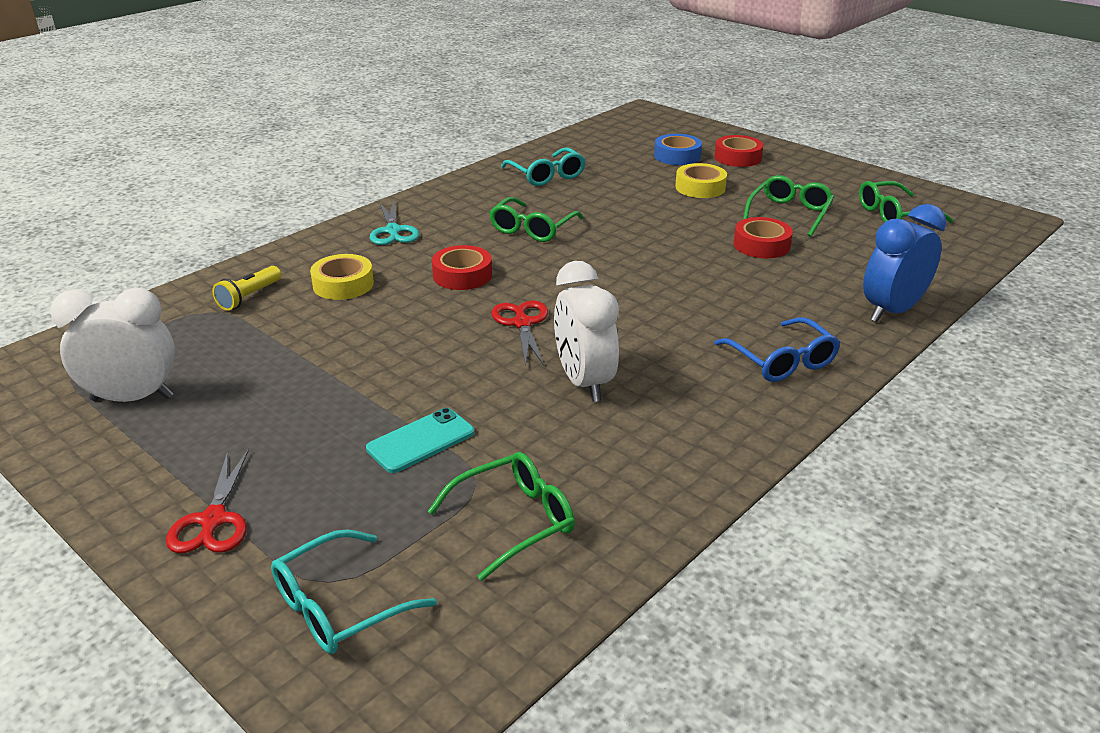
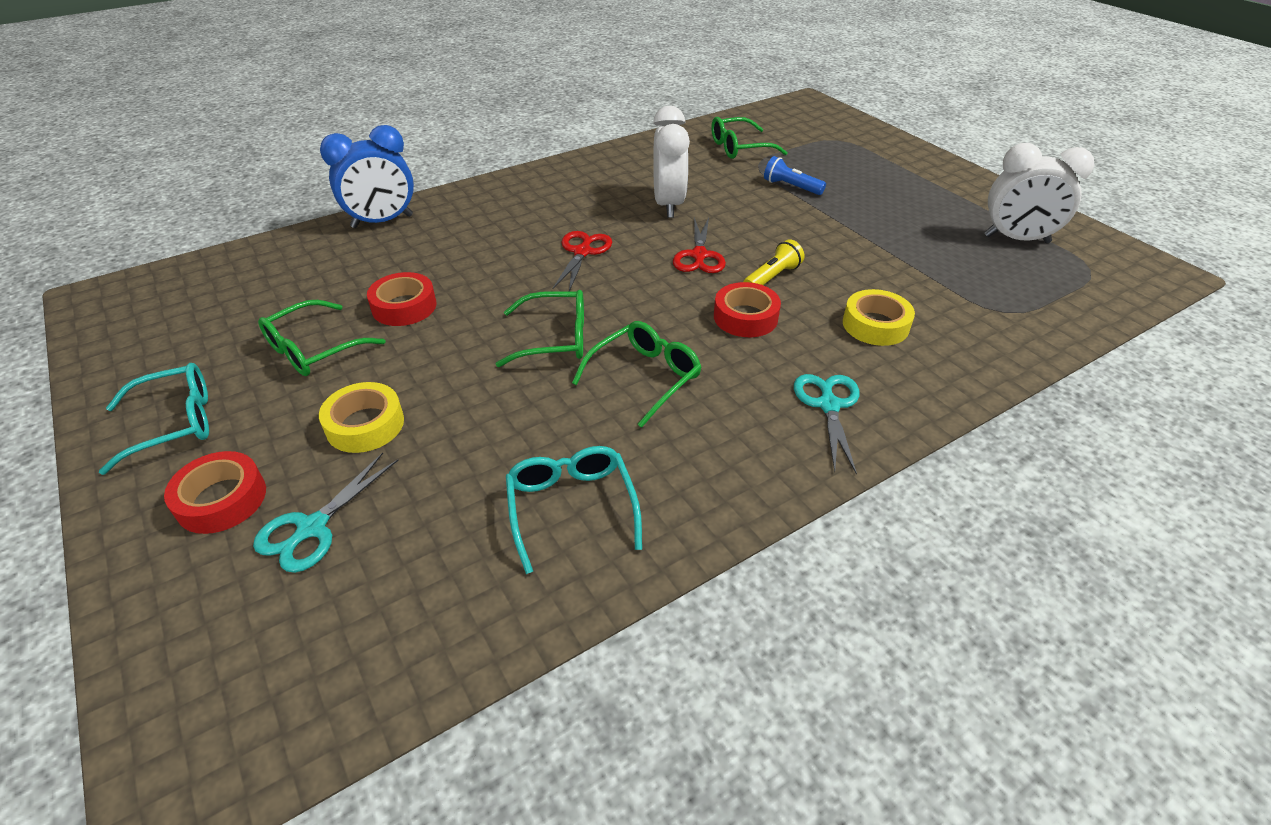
camera: 165 degrees left, 10 degrees up
red scissors [166,449,249,553] -> red scissors moved to [552,231,612,291]
yellow flashlight [212,266,281,311] -> yellow flashlight moved to [743,239,805,285]
turquoise glasses [271,529,437,654] -> turquoise glasses moved to [99,363,209,475]
turquoise phone [366,408,474,473] -> blue flashlight [764,156,826,195]
blue tape [654,134,702,165] -> turquoise scissors [253,453,399,573]
blue glasses [714,317,840,382] -> none
green glasses [859,181,953,223] -> green glasses moved to [496,290,584,367]

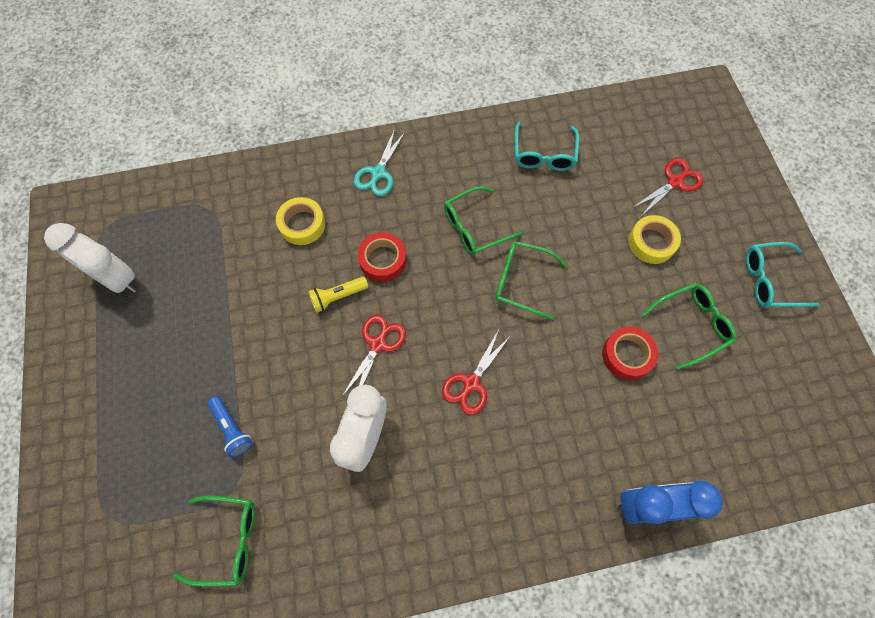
camera: 160 degrees left, 25 degrees up
red tape [164,451,266,534] -> none
turquoise scissors [253,453,399,573] -> red scissors [632,158,703,215]

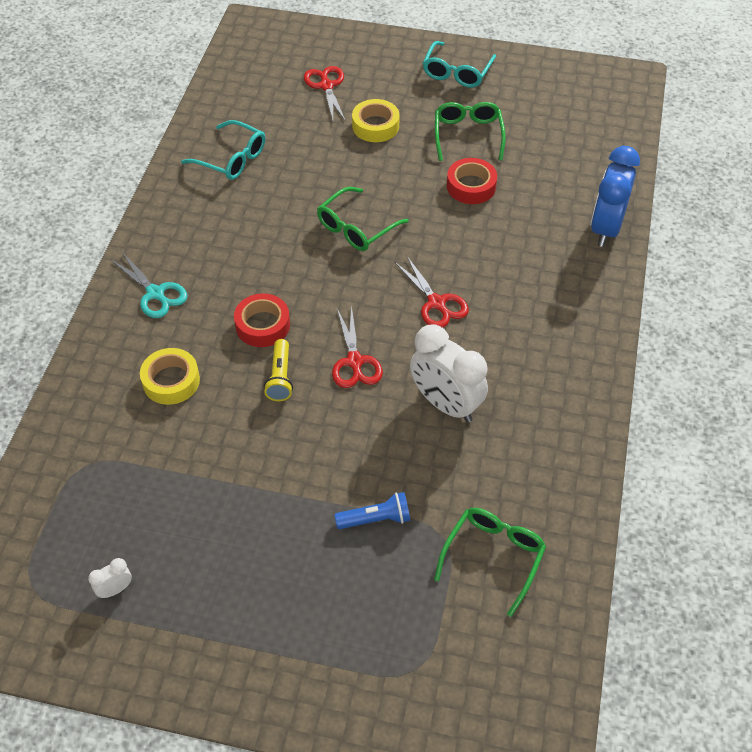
camera: 65 degrees left, 15 degrees down
white clock [44,223,137,293] -> white clock [88,558,132,598], size x0.43
red scissors [342,315,406,396] -> red scissors turned 150 degrees counterclockwise [332,305,383,388]
green glasses [444,186,522,255] -> none

